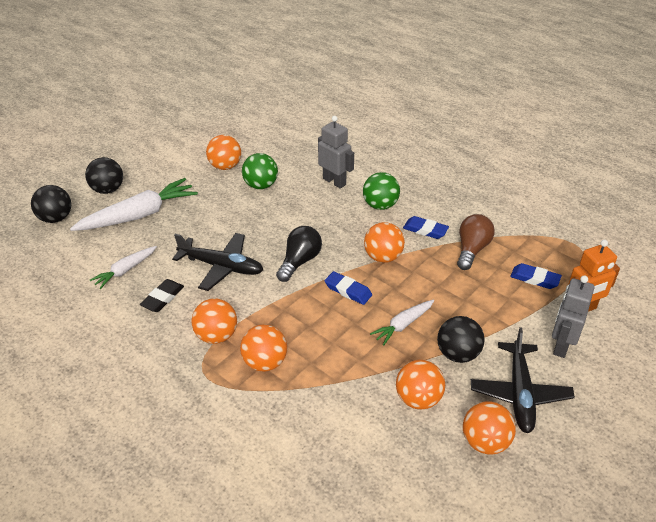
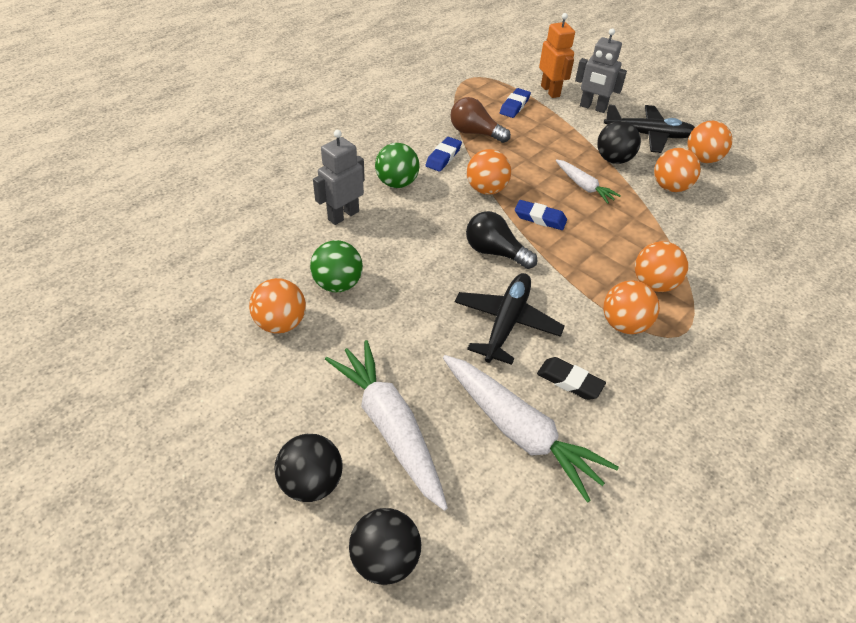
camera: 90 degrees left, 5 degrees up
white carrot [90,246,157,289] -> white carrot [443,355,619,503], size x1.85
blue eraser [325,271,372,305] -> blue eraser turned 75 degrees clockwise [515,200,567,230]

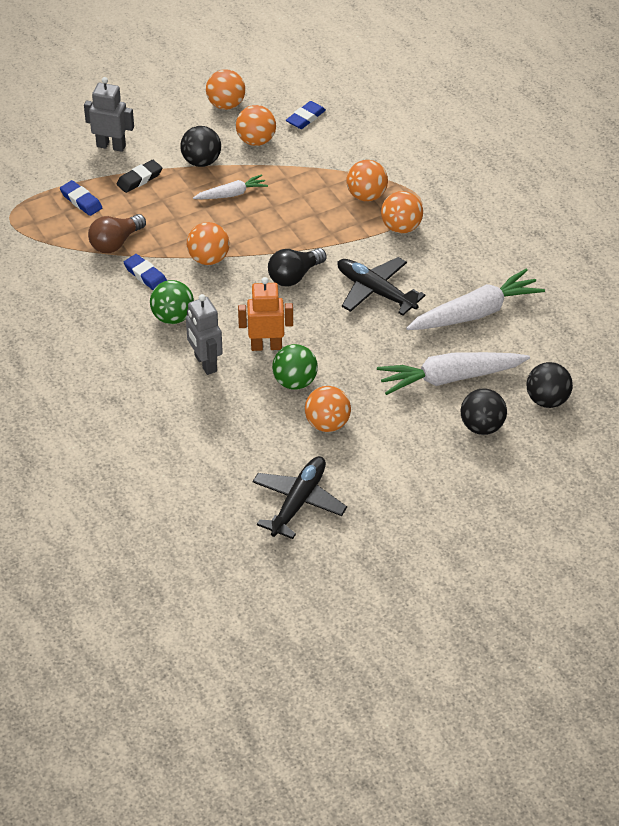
camera: 70 degrees left, 0 degrees up
blue eraser [515,200,567,230] -> blue eraser moved to [286,101,326,129]
black eraser [537,357,606,400] -> black eraser moved to [117,160,162,193]
orange robot [539,13,575,98] -> orange robot moved to [238,277,293,351]
grey robot [575,28,627,113] -> grey robot turned 120 degrees counterclockwise [84,77,134,152]
black plane [604,104,695,153] -> black plane moved to [252,456,347,539]

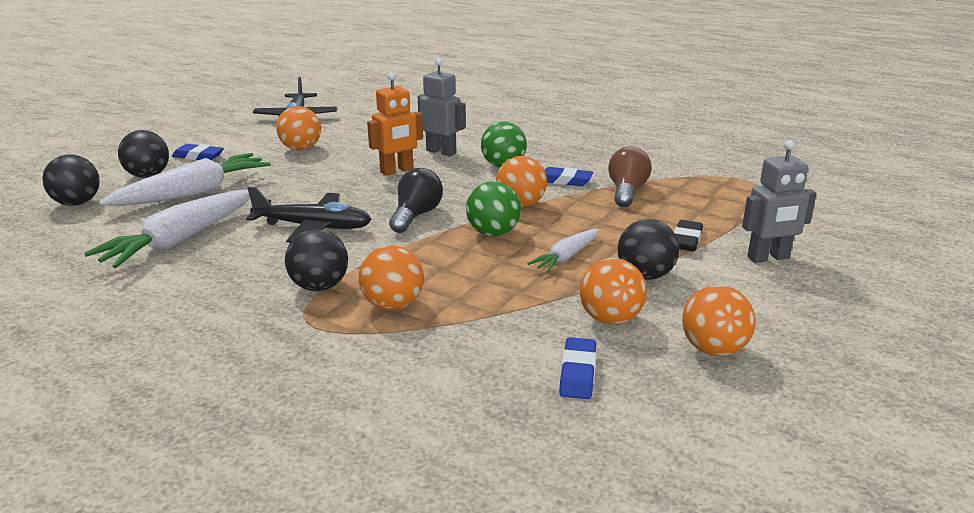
camera: 150 degrees right, 20 degrees down
blue eraser [60,180,102,216] -> blue eraser moved to [172,144,224,160]
green ball [272,344,318,390] -> green ball moved to [466,181,521,236]
orange ball [381,191,423,233] -> black ball [285,229,348,291]

